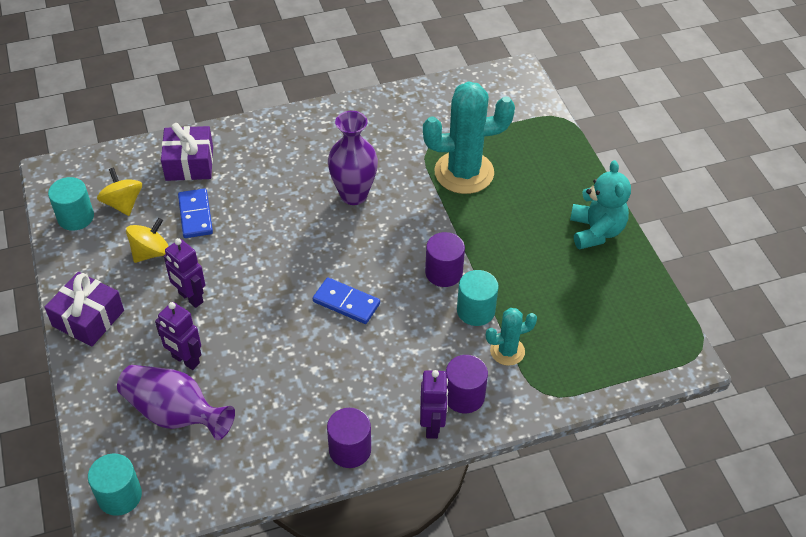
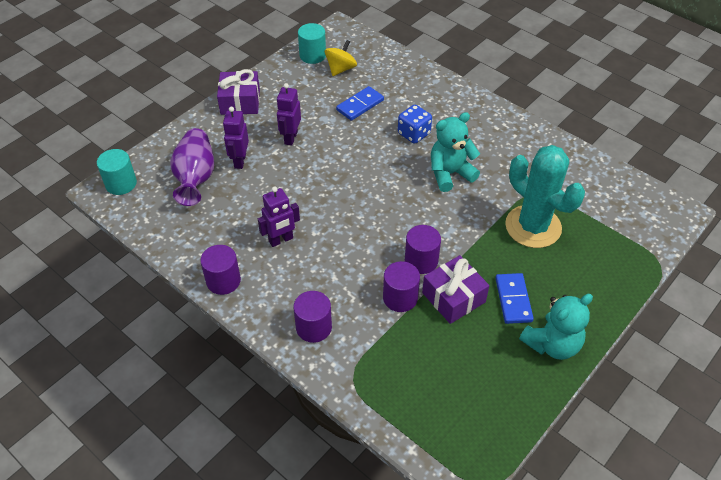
camera: 60 degrees right, 0 degrees up
yellow spinning top [126,218,169,263] -> none
purple gift [161,123,213,181] -> purple gift moved to [422,255,489,324]
blue domino [313,277,380,324] -> blue domino moved to [495,273,534,324]
purple vase [328,111,378,205] -> turquoise teddy bear [431,112,480,192]
purple robot [420,370,448,439] -> purple robot moved to [258,186,300,247]
turquoise cylinder [457,270,499,326] -> purple cylinder [383,261,420,312]
turquoise cactus [486,308,537,366] -> none
none -> blue dice [398,105,432,144]

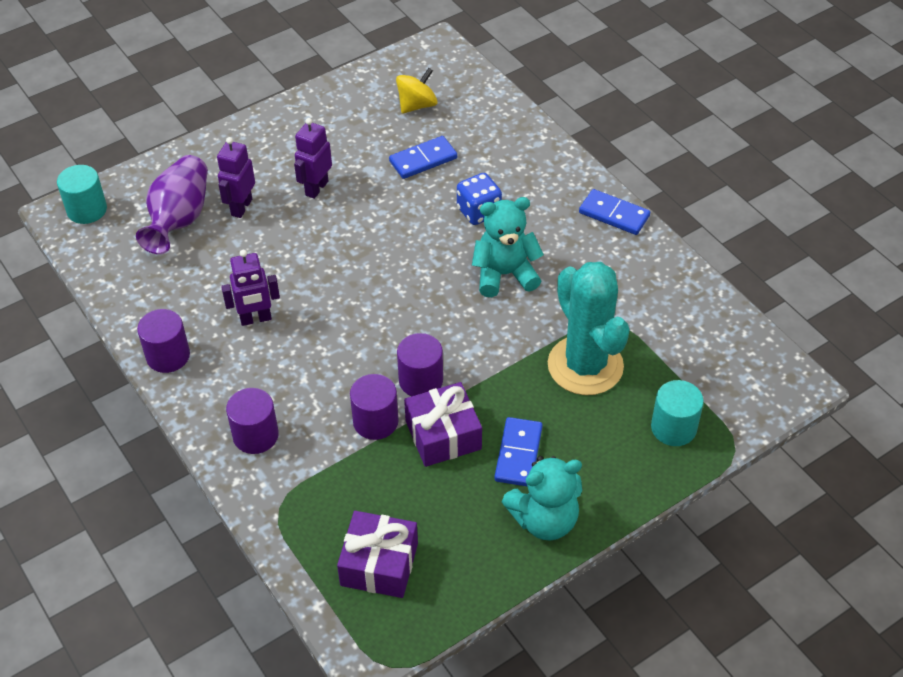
camera: 15 degrees right, 0 degrees up
purple gift [217,69,260,115] -> purple gift moved to [337,511,418,598]
turquoise cylinder [298,23,326,64] -> turquoise cylinder moved to [651,380,704,446]
none -> blue domino [579,189,650,235]

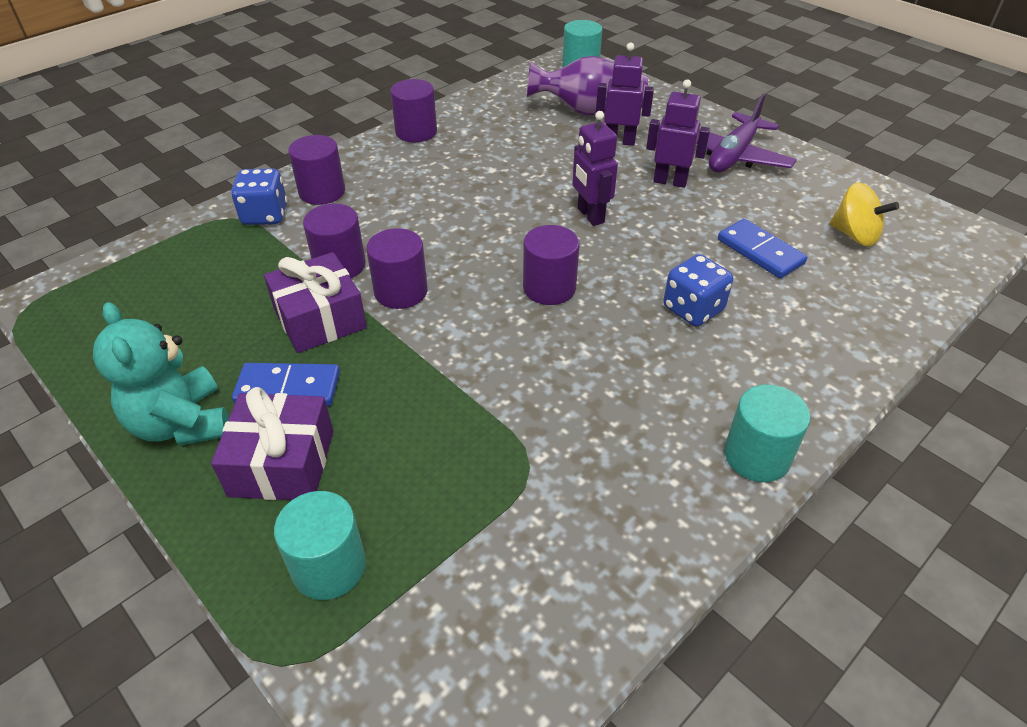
camera: 80 degrees right, 5 degrees down
purple robot [221,250,280,326] -> purple robot moved to [572,111,618,226]
purple gift [337,511,418,598] -> purple gift moved to [211,387,333,500]
turquoise teddy bear [472,197,544,297] -> none
turquoise cactus [548,262,630,395] -> none
blue domino [579,189,650,235] -> turquoise cylinder [724,384,811,482]
none -> blue dice [231,168,287,225]
none -> purple cylinder [523,225,580,305]
none -> purple plane [697,93,797,172]

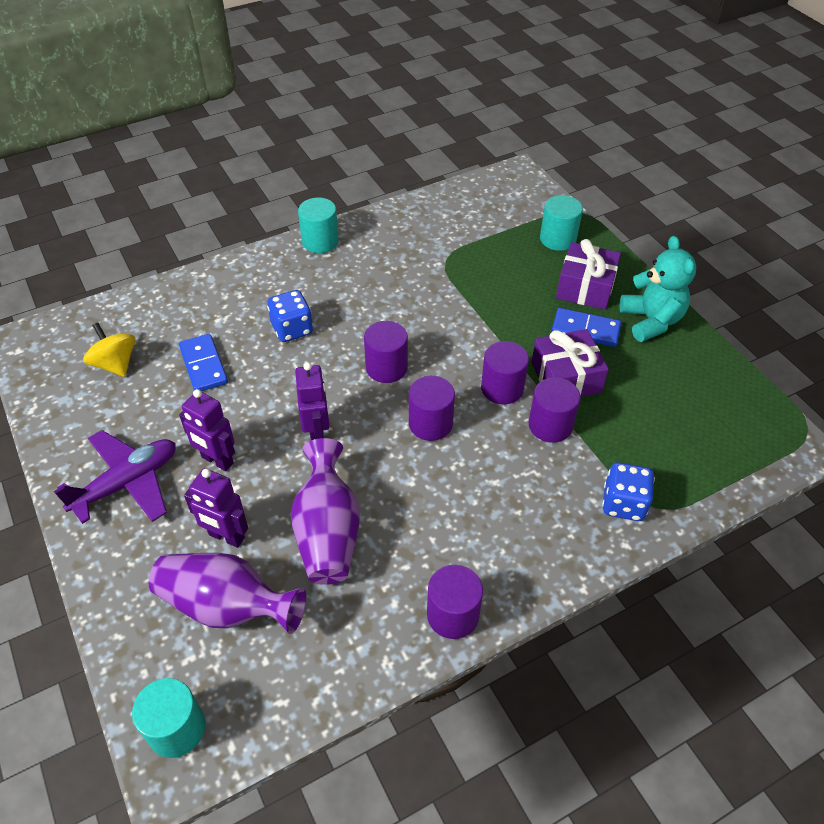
camera: 165 degrees left, 5 degrees up
purple cylinder [288,135,345,205] -> purple cylinder moved to [409,376,455,441]
none -> purple vase [291,438,360,585]

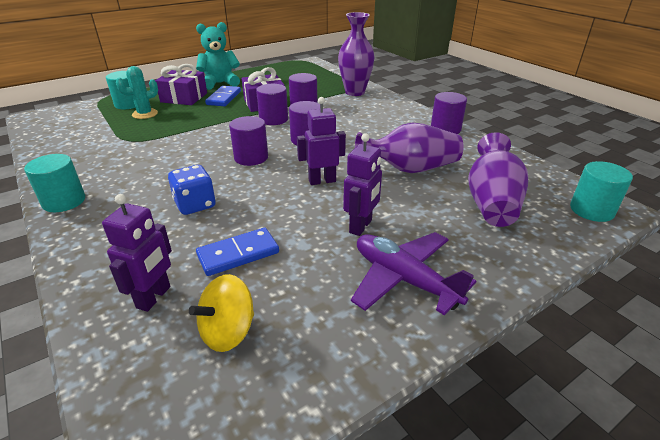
camera: 95 degrees left, 15 degrees down
purple robot [184,468,248,548] -> purple robot moved to [102,194,172,312]
blue dice [602,462,655,521] -> purple vase [338,12,375,96]
none -> turquoise cactus [116,66,158,119]

